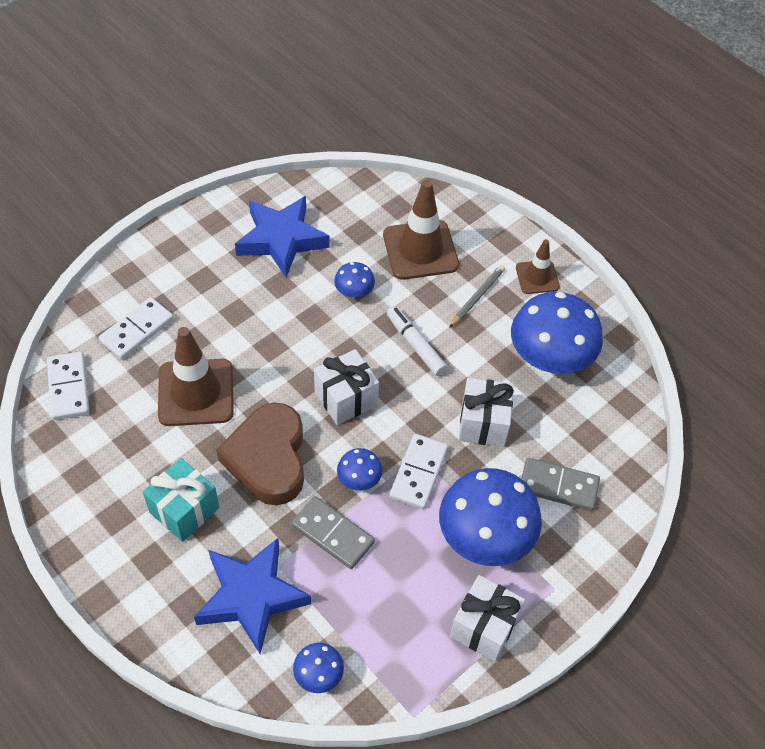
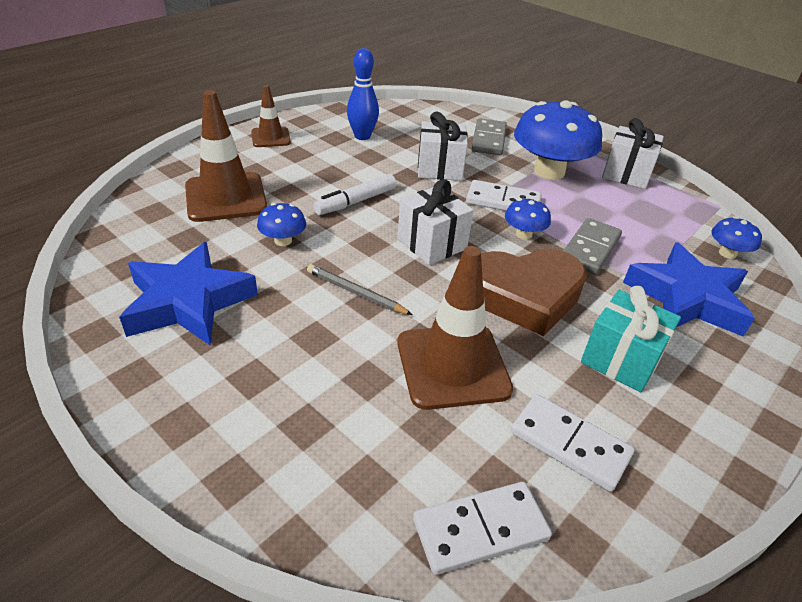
camera: 95 degrees left, 15 degrees down
white domino [99,297,174,360] -> white domino moved to [511,394,635,492]
grey pencil [449,265,505,328] -> grey pencil moved to [307,264,413,315]
blue mushroom [511,292,603,374] -> blue bowling pin [347,48,379,140]

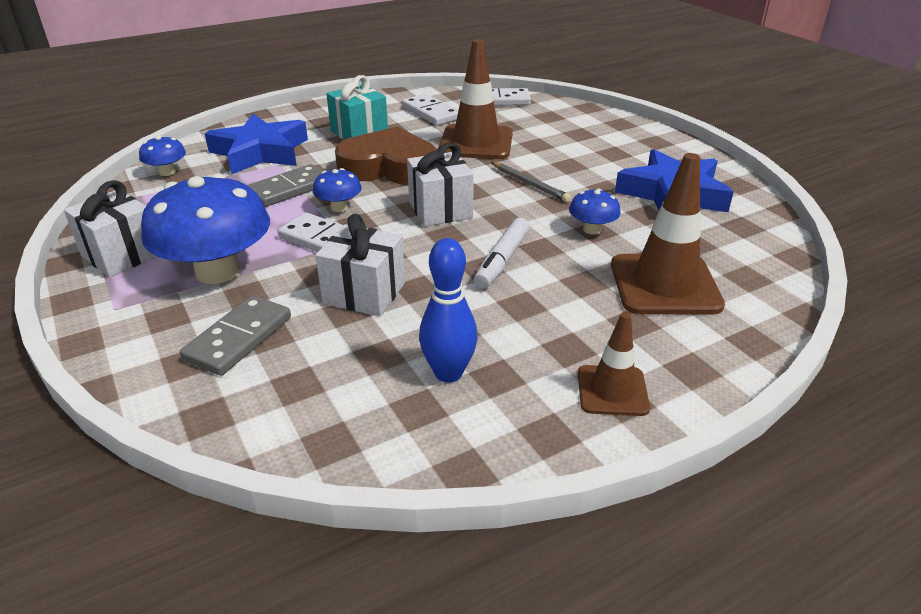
camera: 160 degrees left, 5 degrees down
white marker [314,174,396,215] -> white marker turned 135 degrees clockwise [474,218,530,289]

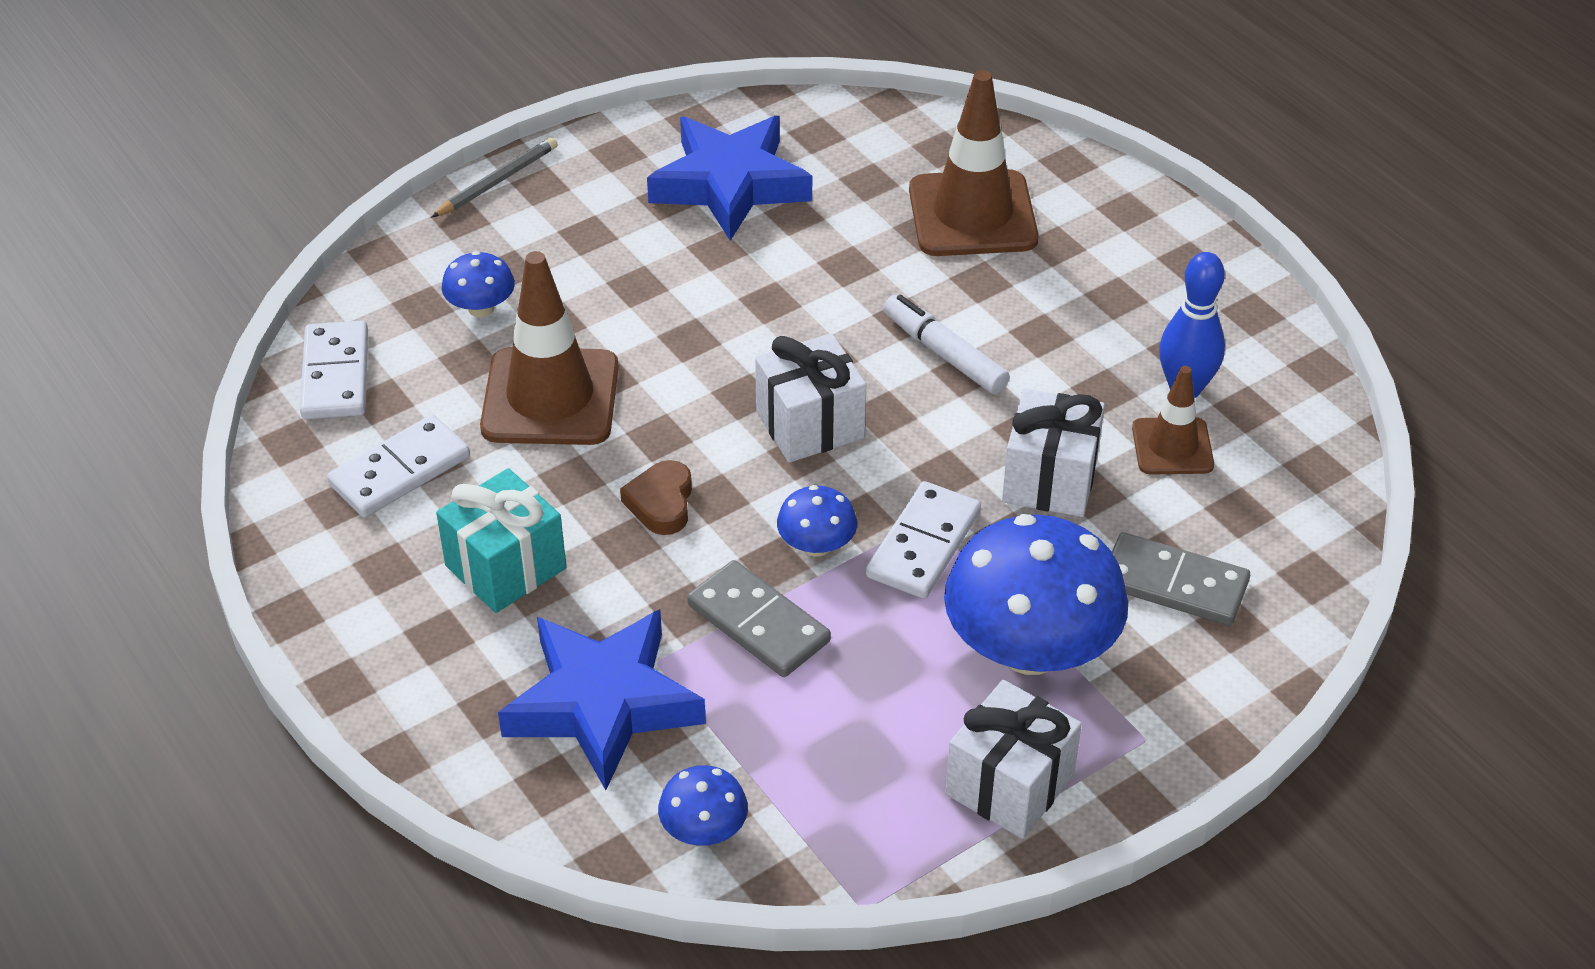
camera: 95 degrees left, 10 degrees up
brown heart [335,126,437,185] -> brown heart [620,460,692,535], size x0.46
white marker [474,218,530,289] -> white marker turned 150 degrees counterclockwise [883,295,1010,394]
grey pencil [491,162,571,202] -> grey pencil moved to [431,137,558,218]
blue mushroom [569,189,621,235] -> blue mushroom moved to [442,251,515,317]
brown traffic cone [578,312,650,416] -> brown traffic cone moved to [1132,366,1214,475]

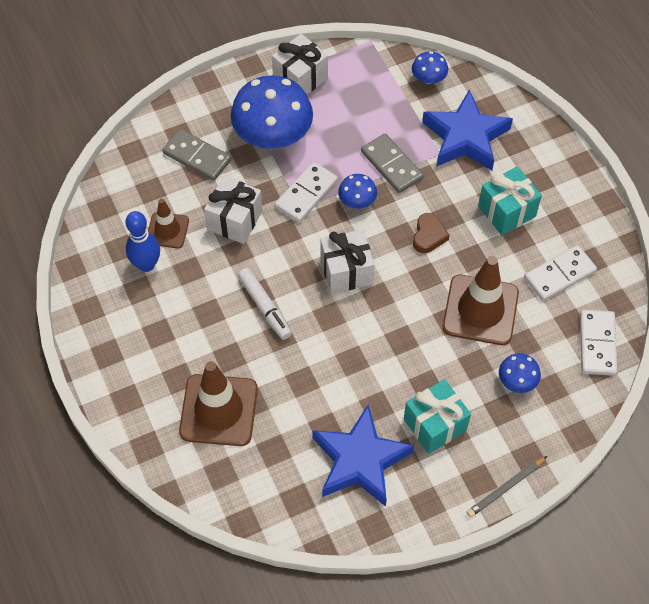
camera: 170 degrees left, 15 degrees up
none -> turquoise gift [404,379,471,454]

